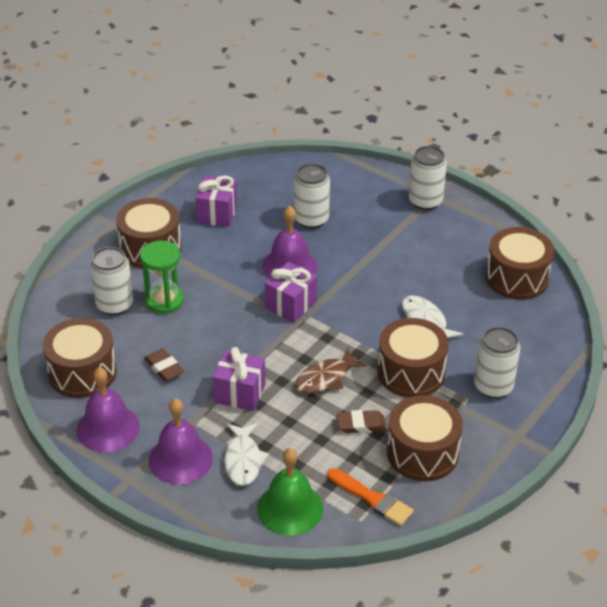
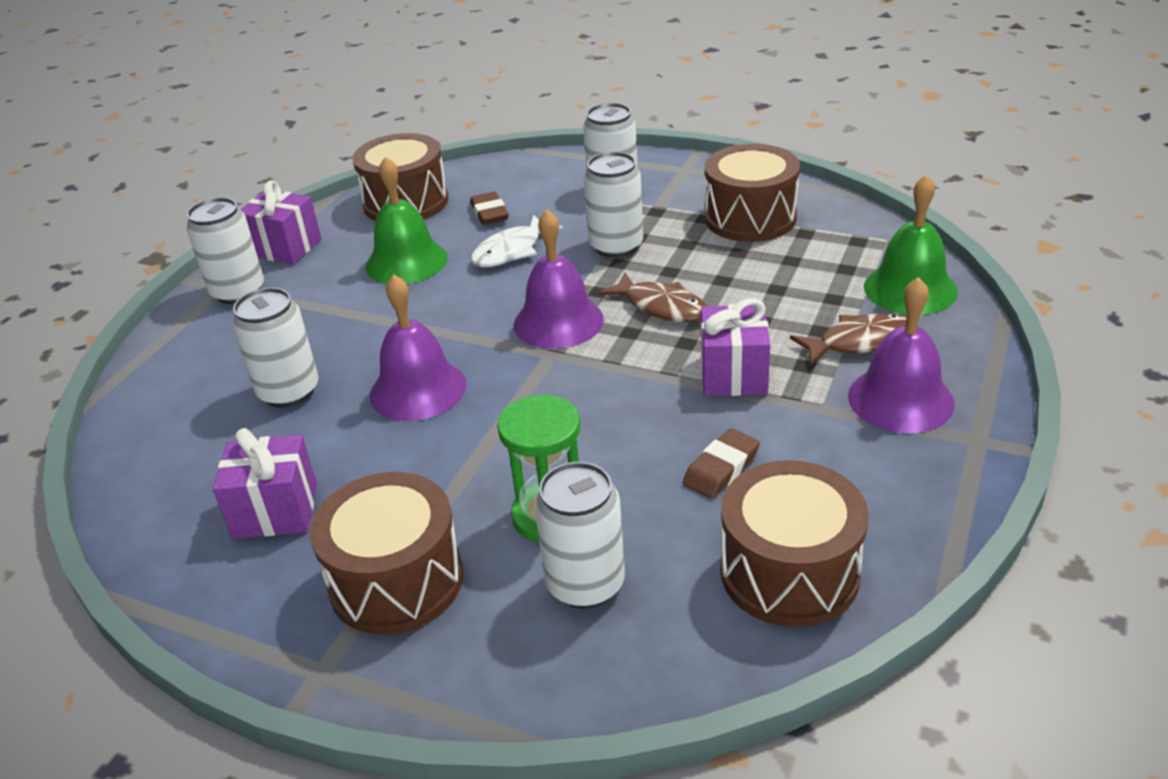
camera: 100 degrees left, 5 degrees down
purple bell [77,367,140,452] -> purple bell moved to [514,210,604,349]
white fish [224,423,269,486] -> brown fish [790,313,907,365]
purple gift [265,262,317,323] -> purple gift moved to [240,180,322,264]
orange brush [327,468,414,526] -> none
brown eraser [337,410,386,433] -> brown eraser moved to [470,192,509,225]
brown drum [377,318,449,398] -> white can [584,152,643,258]
none -> green bell [366,156,448,284]

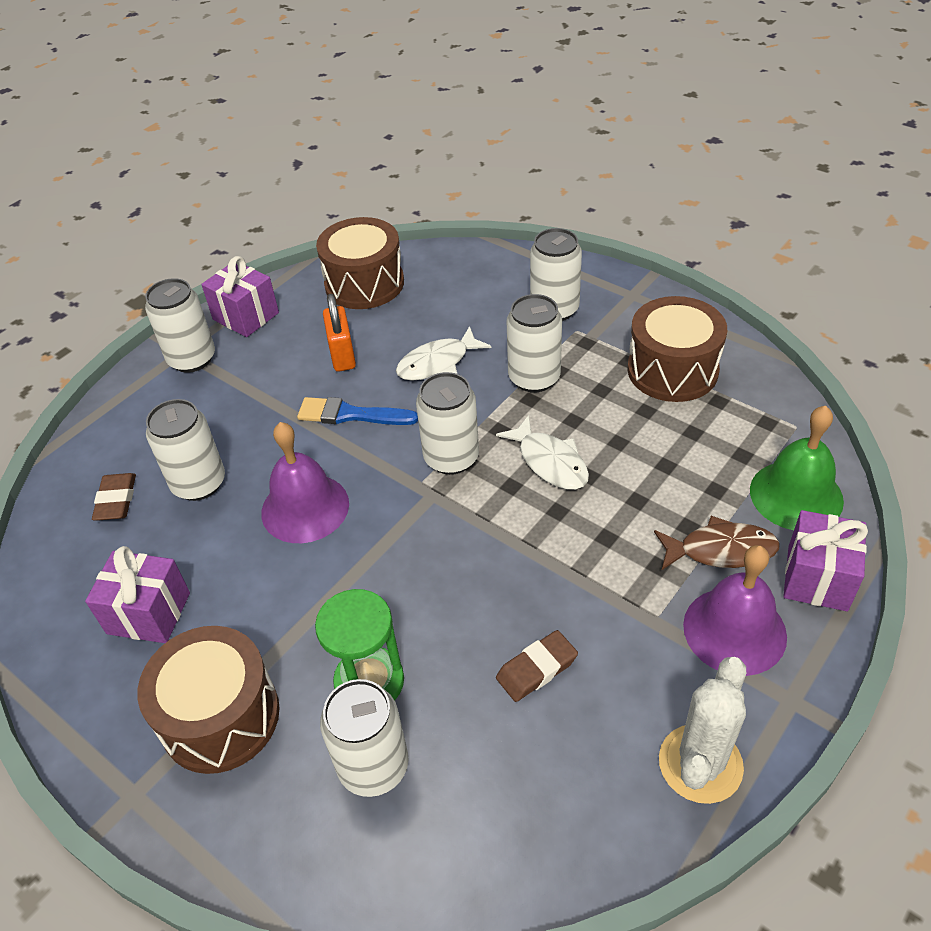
camera: 15 degrees right, 10 degrees up
green bell [366,156,448,284] -> orange padlock [323,294,356,372]
brown eraser [470,192,509,225] -> brown eraser moved to [92,473,136,521]
purple bell [514,210,604,349] -> white can [416,372,479,475]
brown fish [598,272,706,322] -> white fish [496,415,589,490]
purple gift [701,299,770,396] -> purple gift moved to [783,510,868,611]
brown drum [720,460,868,627] -> none
none -> blue brush [297,397,418,425]
none -> white cactus [659,657,746,804]

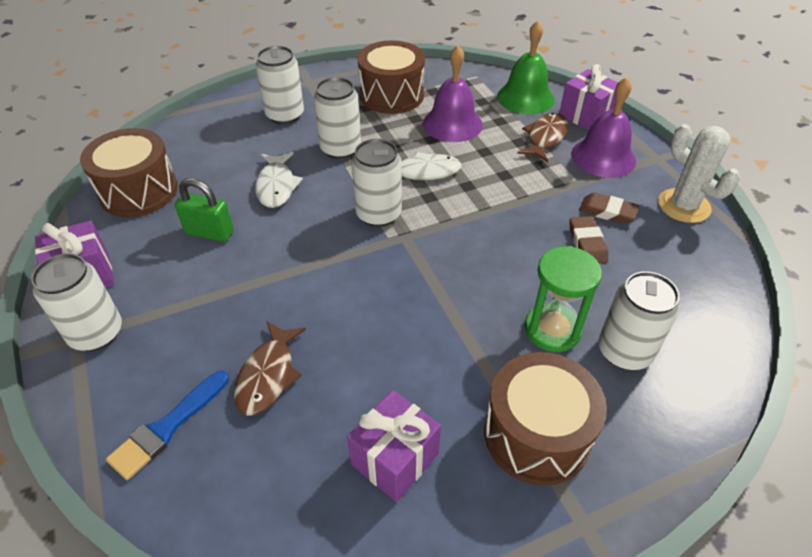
camera: 65 degrees left, 0 degrees up
brown eraser [92,473,136,521] -> brown eraser moved to [579,193,639,224]
white can [146,399,225,501] -> brown fish [234,321,306,416]
purple bell [261,422,349,543] -> purple bell moved to [423,45,483,142]
blue brush [297,397,418,425] -> blue brush moved to [106,371,229,480]
orange padlock [323,294,356,372] -> green padlock [175,178,234,242]

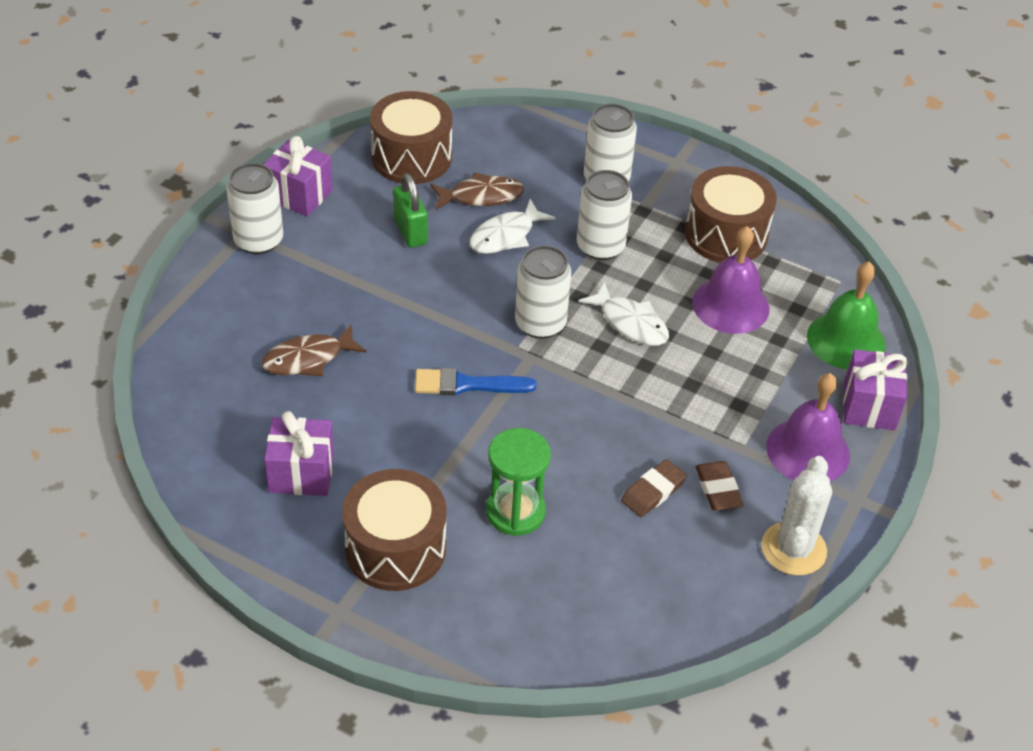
camera: 50 degrees right, 0 degrees up
blue brush [106,371,229,480] -> blue brush moved to [415,368,536,395]
brown fish [517,113,568,162] -> brown fish moved to [430,172,524,210]
white can [598,271,680,370] -> none

